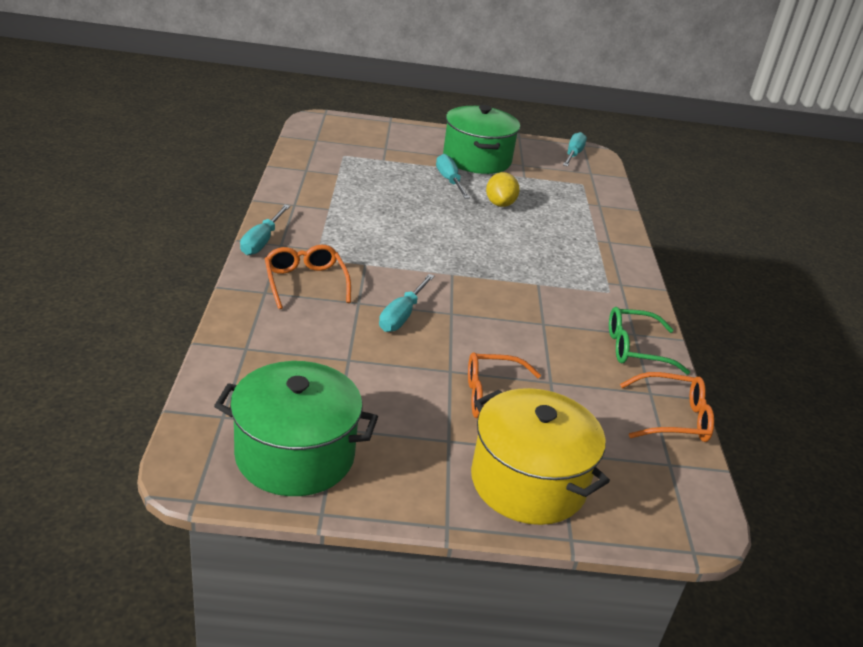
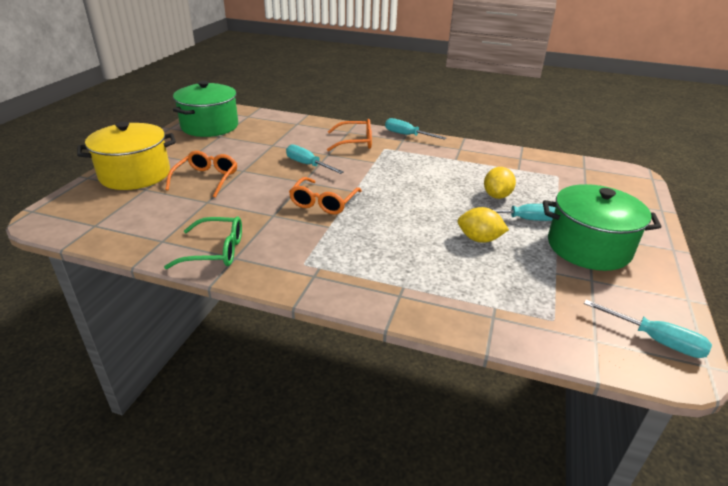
camera: 110 degrees right, 0 degrees up
green glasses [609,307,690,375] -> green glasses turned 75 degrees clockwise [164,216,242,269]
orange glasses [620,372,714,442] -> orange glasses moved to [289,177,362,214]
none -> yellow lemon [484,167,516,199]

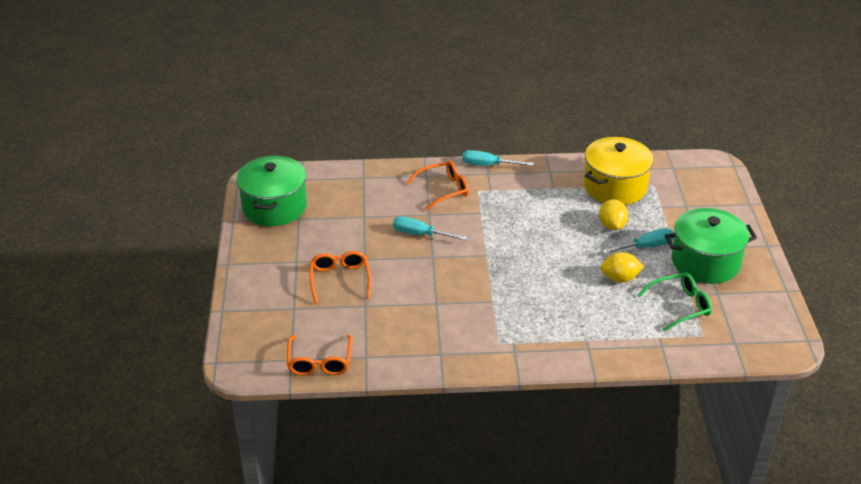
camera: 20 degrees left, 5 degrees up
yellow pot [77,122,176,190] -> yellow pot moved to [584,137,653,205]
green glasses [164,216,242,269] -> green glasses moved to [637,272,712,331]
orange glasses [289,177,362,214] -> orange glasses moved to [287,335,352,376]
turquoise screwdriver [584,300,712,358] -> none

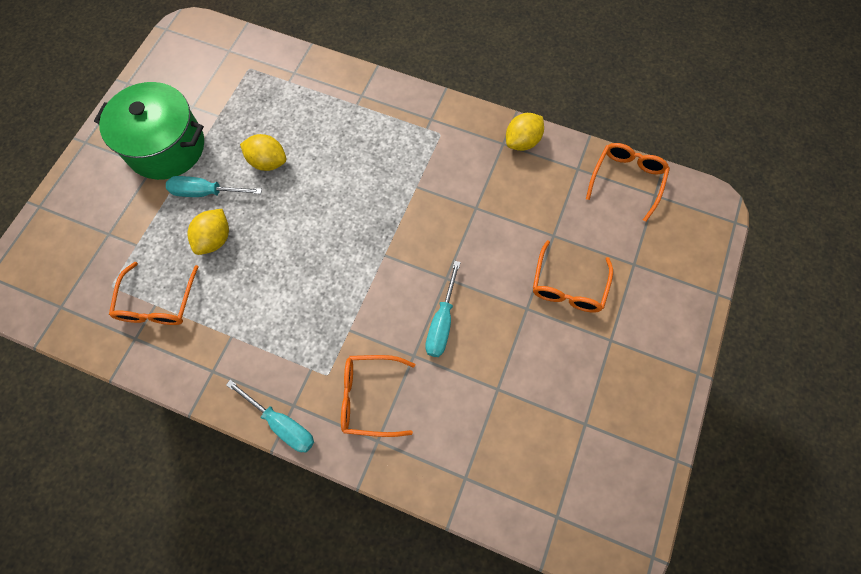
camera: 155 degrees left, 30 degrees up
green pot [236,156,307,226] -> none
turquoise screwdriver [393,216,468,240] -> turquoise screwdriver turned 60 degrees clockwise [425,261,461,357]
yellow pot [584,137,653,205] -> orange glasses [109,262,198,325]
green glasses [637,272,712,331] -> none
none -> yellow lemon [506,113,544,151]

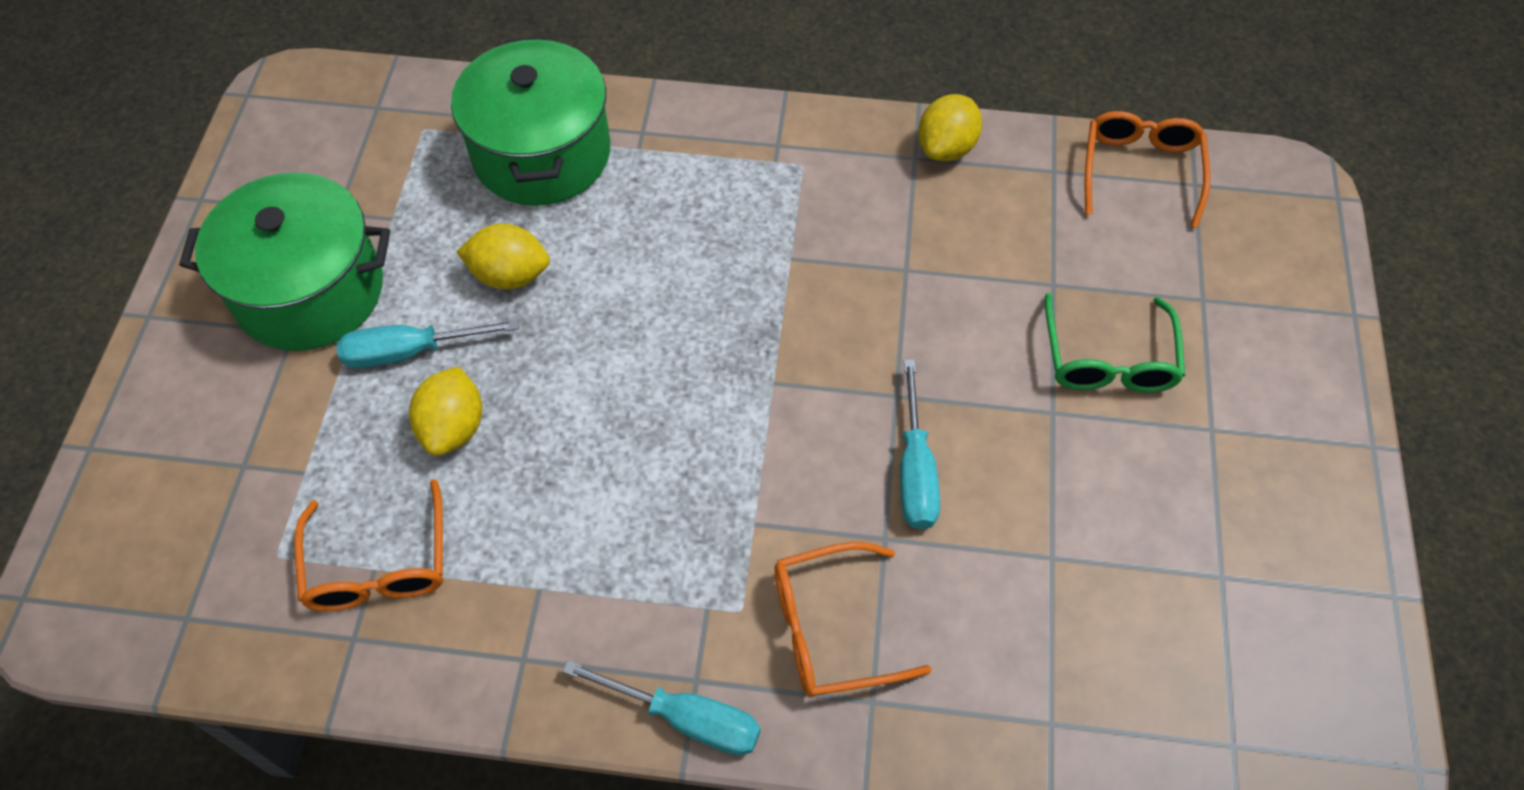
camera: 15 degrees left, 10 degrees down
orange glasses [533,240,613,313] -> green glasses [1045,293,1185,393]
none -> green pot [451,36,610,206]

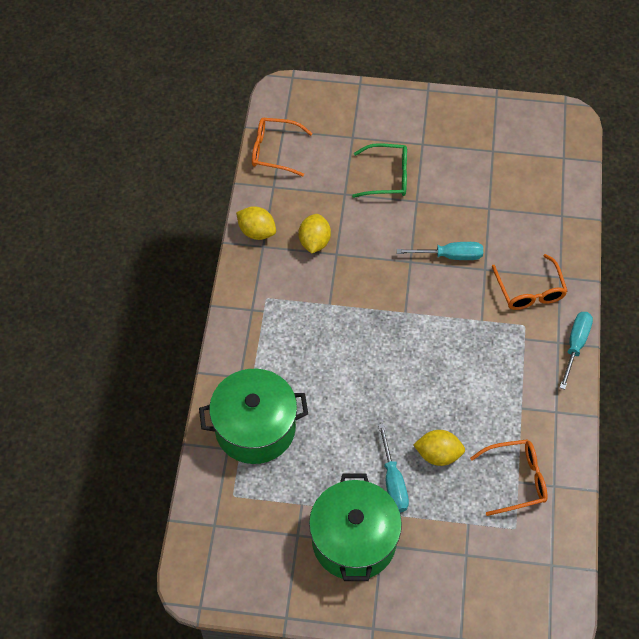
camera: 90 degrees left, 0 degrees up
yellow lemon [457,224,550,289] -> yellow lemon moved to [298,214,331,253]

